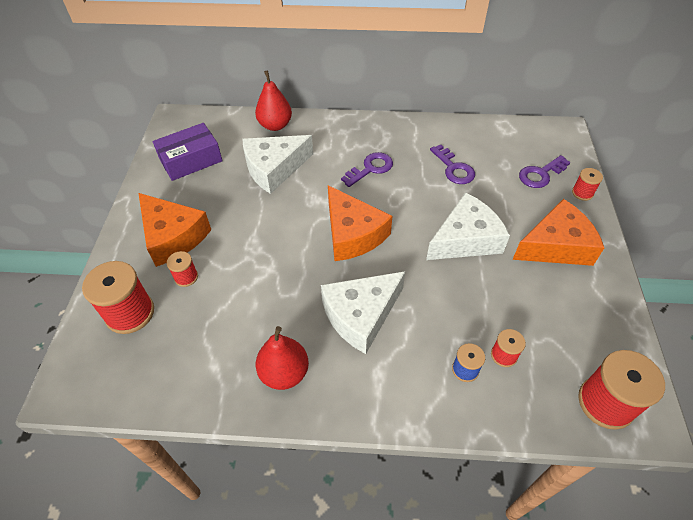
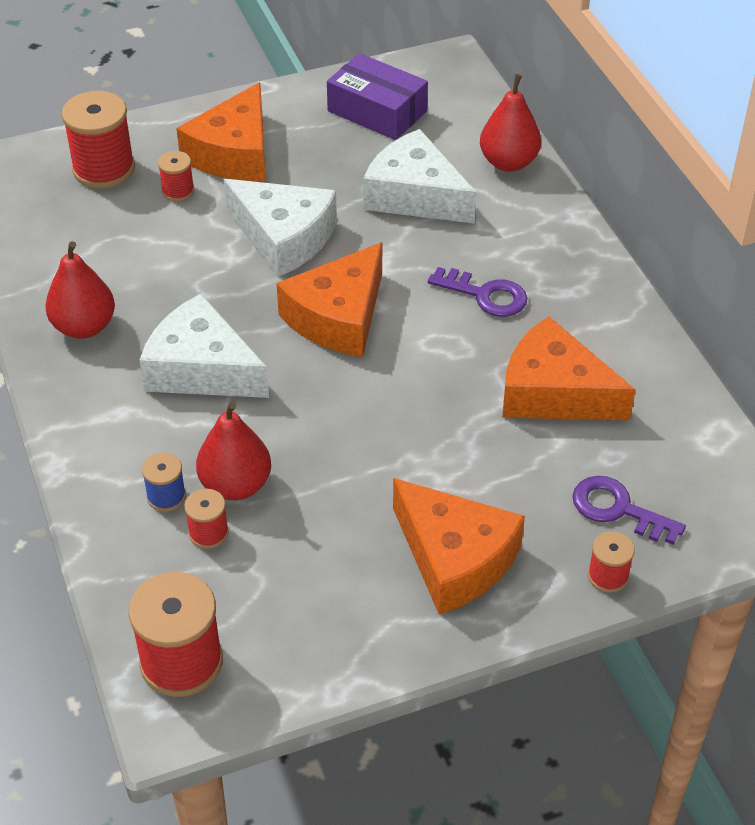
camera: 65 degrees right, 5 degrees down
white cheese [426,192,510,260] -> white cheese moved to [224,179,337,277]
purple key [430,144,475,184] -> orange cheese [502,316,636,420]
none -> red pear [196,402,271,500]

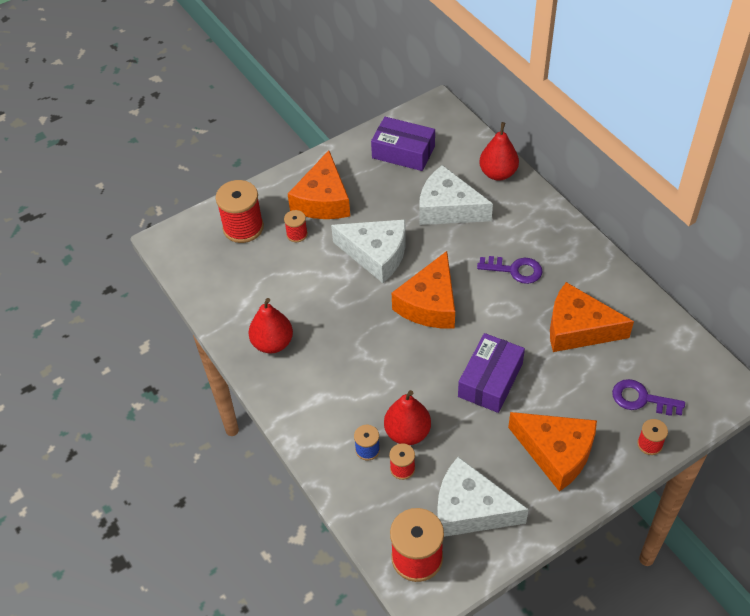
camera: 10 degrees left, 5 degrees up
white cheese [139,294,269,398] -> white cheese moved to [437,457,529,537]
none -> purple box [458,333,525,413]

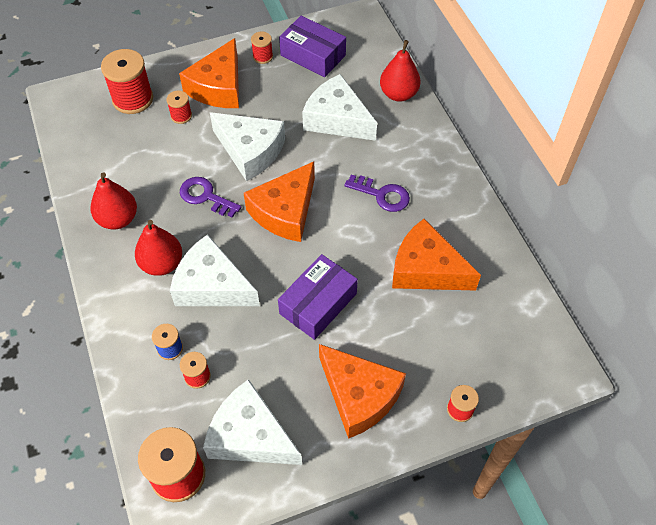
camera: 10 degrees right, 5 degrees up
red pear [384,390,431,445] -> red pear moved to [135,220,182,276]
purple key [612,379,685,416] -> purple key moved to [180,177,241,218]
none -> white cheese [170,234,260,306]
none -> red spool [251,31,273,64]

